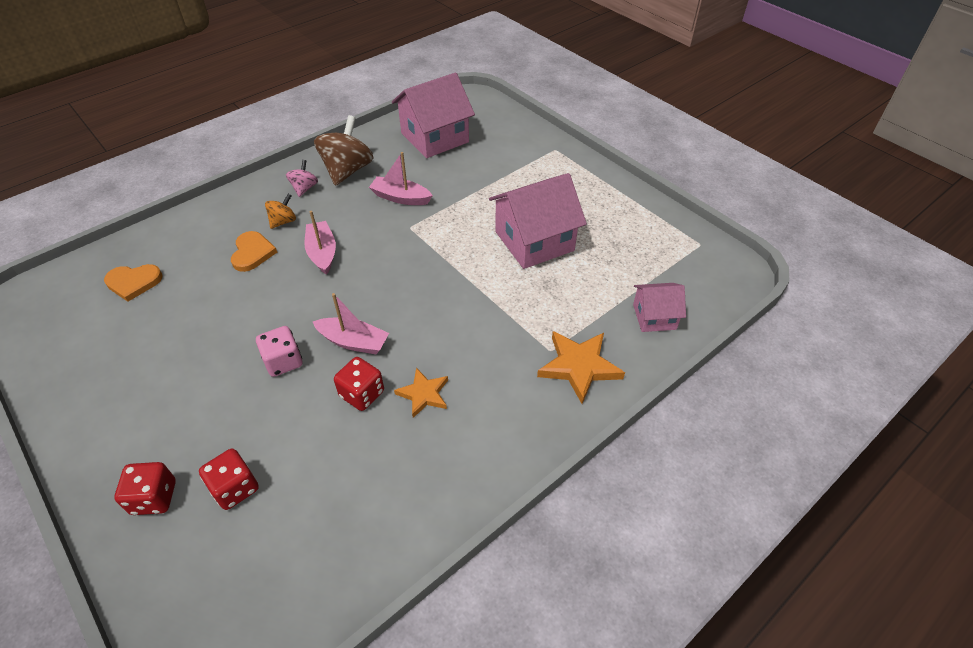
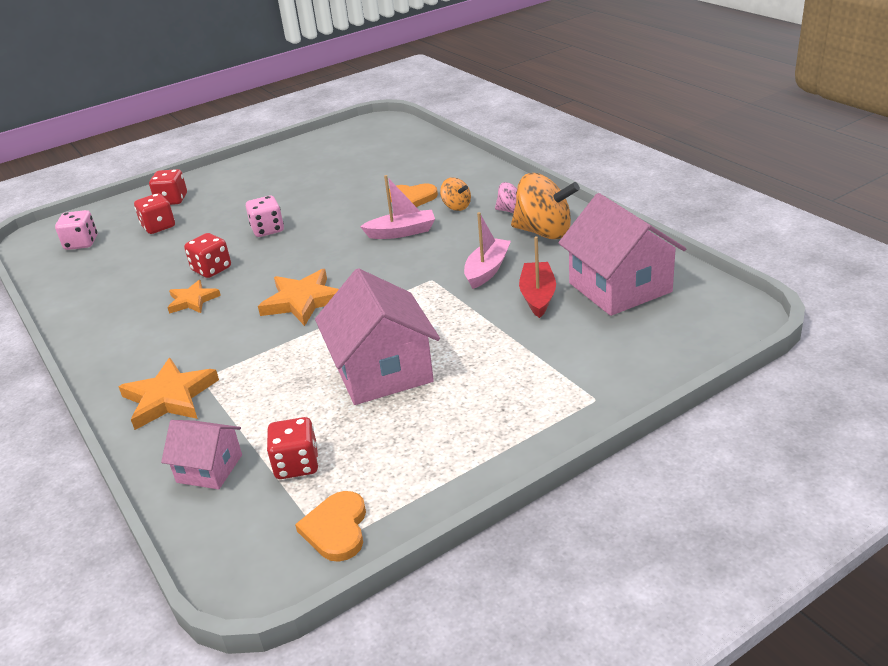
camera: 100 degrees right, 15 degrees down
orange heart [104,264,162,302] -> orange heart moved to [295,491,366,562]
pink boat [313,293,389,354] -> none
brown spinning top [314,115,373,186] -> orange spinning top [511,173,580,239]
pink house [633,283,686,332] -> pink house turned 75 degrees counterclockwise [161,420,242,490]
none -> pink dice [55,210,97,250]
none -> orange star [258,269,339,326]
none -> red dice [267,417,319,479]
none -> red boat [519,236,556,318]

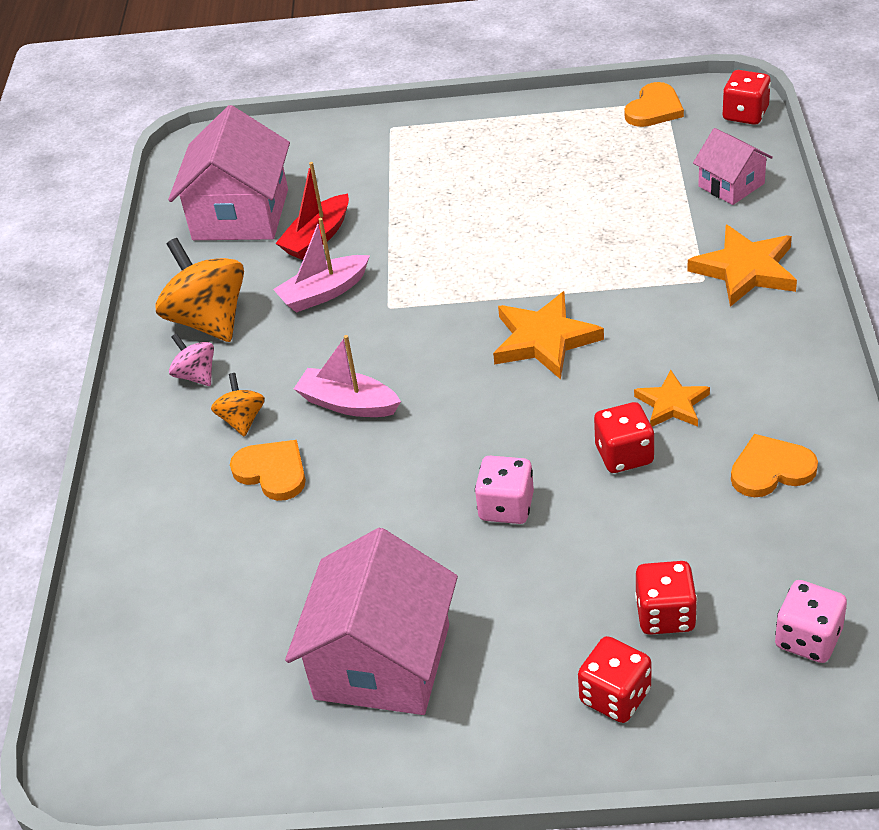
camera: 145 degrees left, 10 degrees up
red dice [267,417,319,479] -> red dice moved to [722,70,771,125]
pink house [315,268,440,405] -> pink house moved to [285,528,458,715]
none -> orange heart [731,434,818,497]

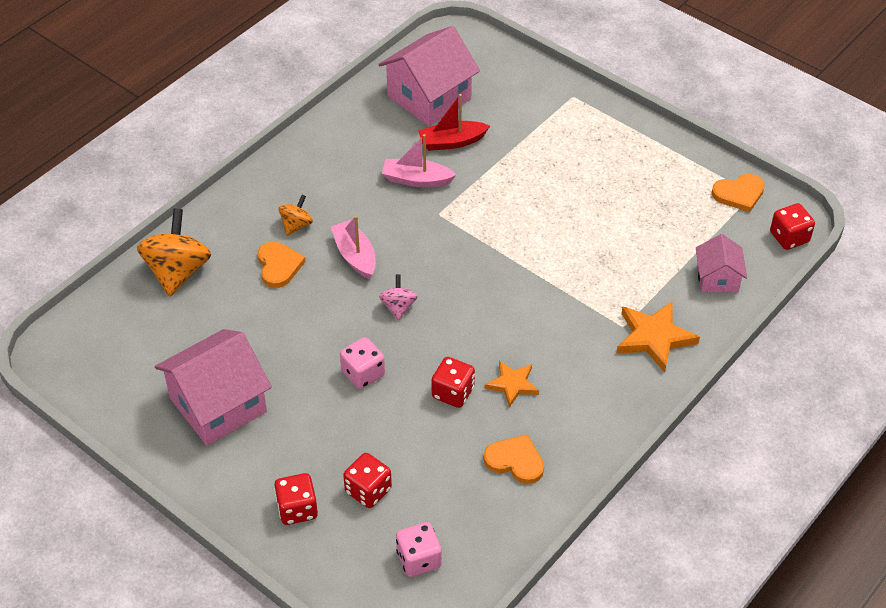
camera: 35 degrees right, 5 degrees up
orange spinning top [155,238,244,342] -> orange spinning top moved to [137,209,211,297]
pink spinning top [169,333,214,386] -> pink spinning top moved to [379,274,418,321]
orange star [493,291,604,379] -> none

